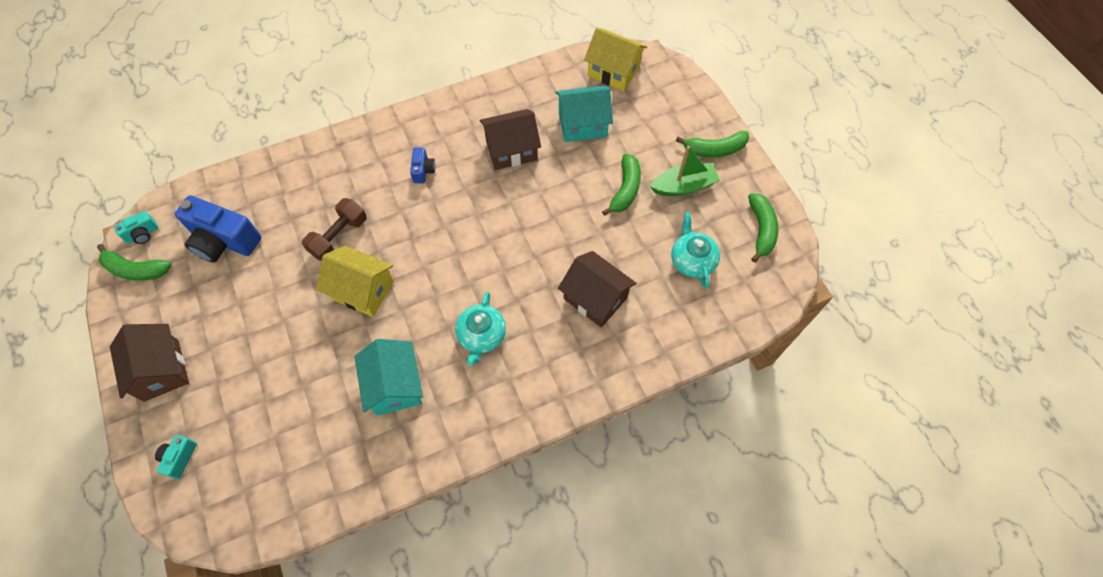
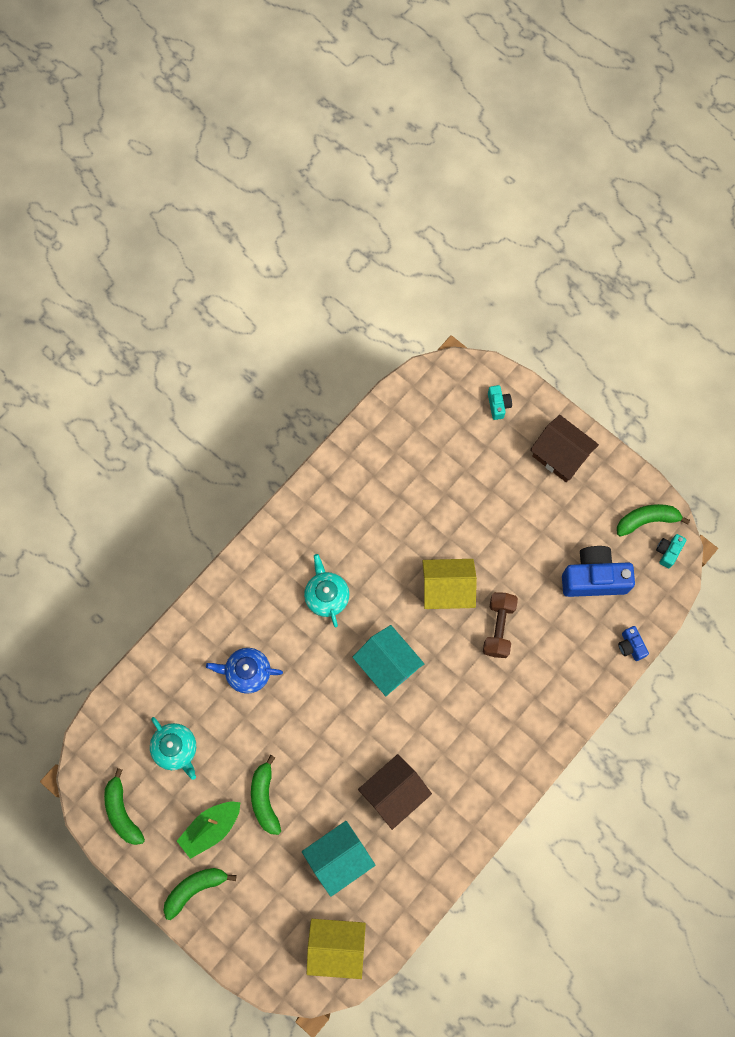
camera: 155 degrees right, 10 degrees up
turquoise house [354,339,423,416] -> turquoise house moved to [353,625,424,696]
blue camera [410,148,435,183] -> blue camera moved to [618,626,649,661]
brown house [558,251,636,328] -> blue teapot [206,648,283,694]

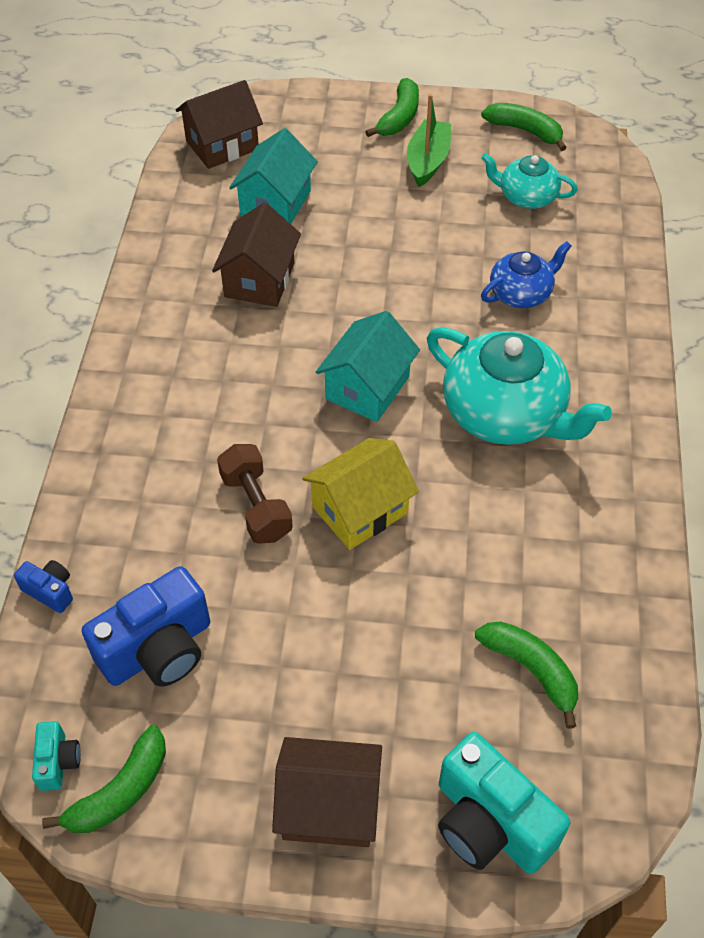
camera: 145 degrees right, 20 degrees down
green banana [251,755,281,835] -> green banana moved to [475,621,578,729]
turquoise teapot [304,554,349,628] -> turquoise teapot [427,327,612,445], size x1.80
yellow house [307,919,366,979] -> brown house [176,80,263,169]
turquoise house [353,625,424,696] -> turquoise house turned 75 degrees counterclockwise [316,311,420,422]
turquoise camera [488,385,512,420] -> turquoise camera [438,732,570,874], size x2.09

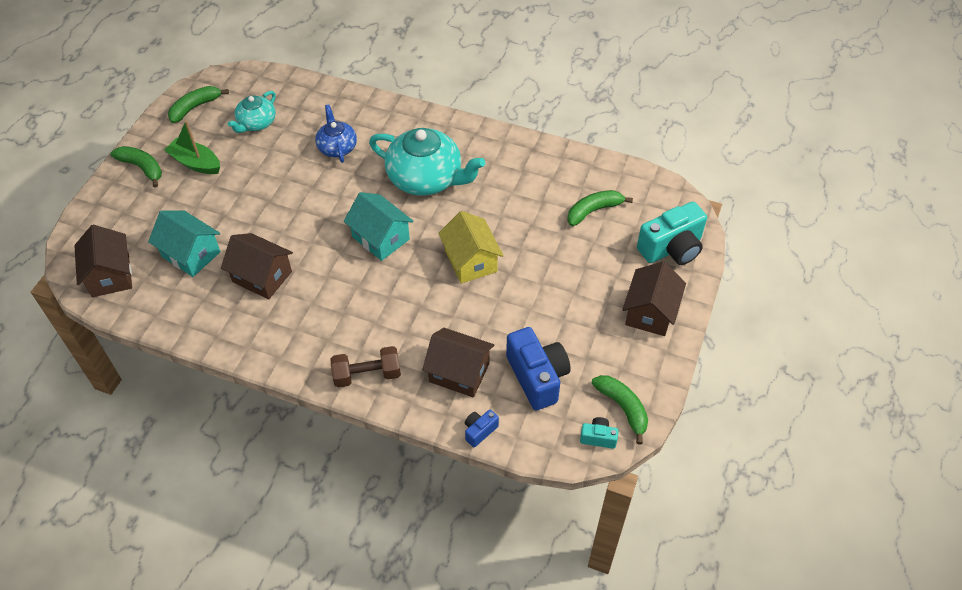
camera: 75 degrees left, 0 degrees up
brown dumbbell [217,444,293,544] -> brown dumbbell moved to [331,346,401,388]
turquoise teapot [427,327,612,445] -> turquoise teapot turned 60 degrees clockwise [369,128,485,196]
none -> brown house [422,328,494,397]

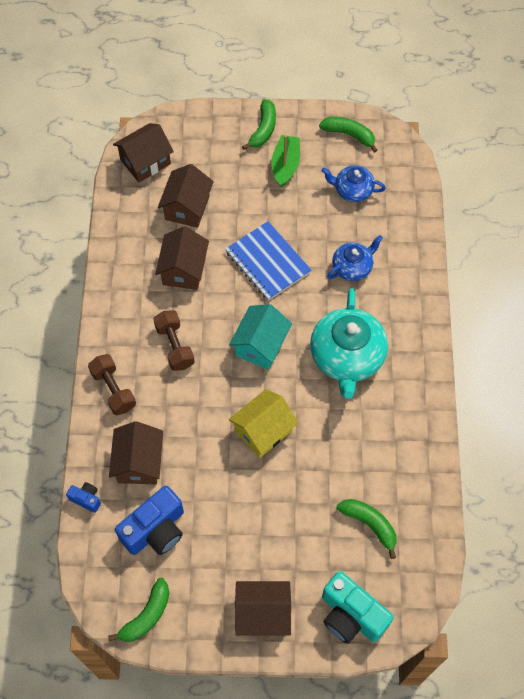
camera: 70 degrees right, 10 degrees up
turquoise house [148,211,221,277] -> brown house [158,164,214,228]
turquoise teapot [228,91,276,133] -> blue teapot [321,165,386,202]
turquoise camera [580,417,619,449] -> none
none -> brown dumbbell [153,310,195,371]
none -> blue notebook [225,221,312,301]

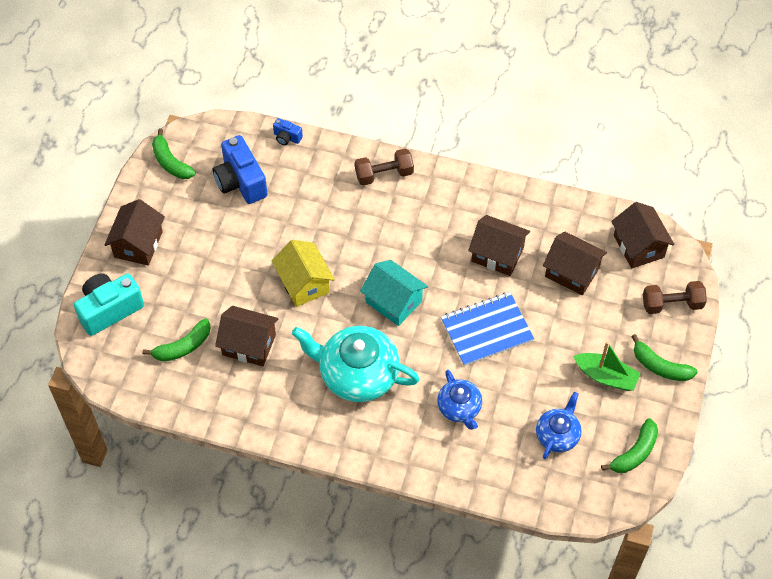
camera: 105 degrees right, 5 degrees down
blue camera [66,482,101,513] -> blue camera turned 75 degrees clockwise [273,118,303,145]
brown house [109,421,163,484] -> brown house moved to [215,306,279,366]
brown dumbbell [153,310,195,371] -> brown dumbbell moved to [643,281,707,314]

